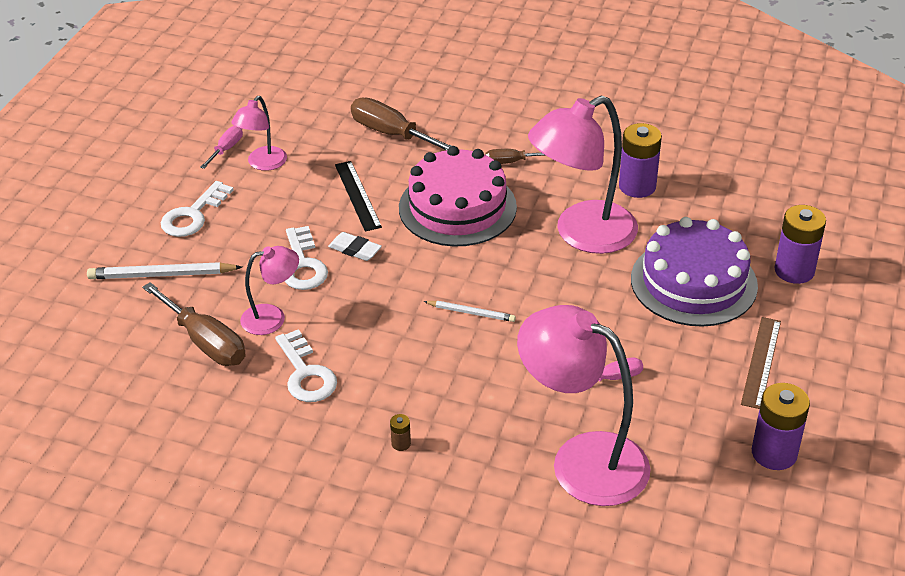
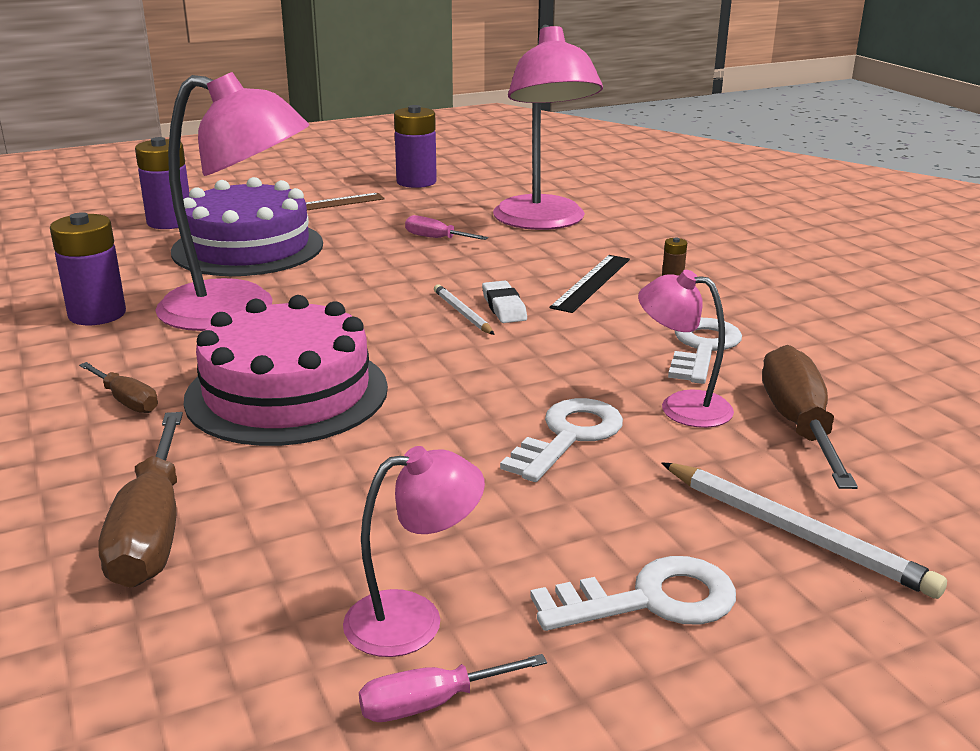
camera: 135 degrees left, 15 degrees down
white eraser [328,232,382,261] -> white eraser moved to [482,281,527,323]
black ruler [335,161,382,231] -> black ruler moved to [549,255,630,313]

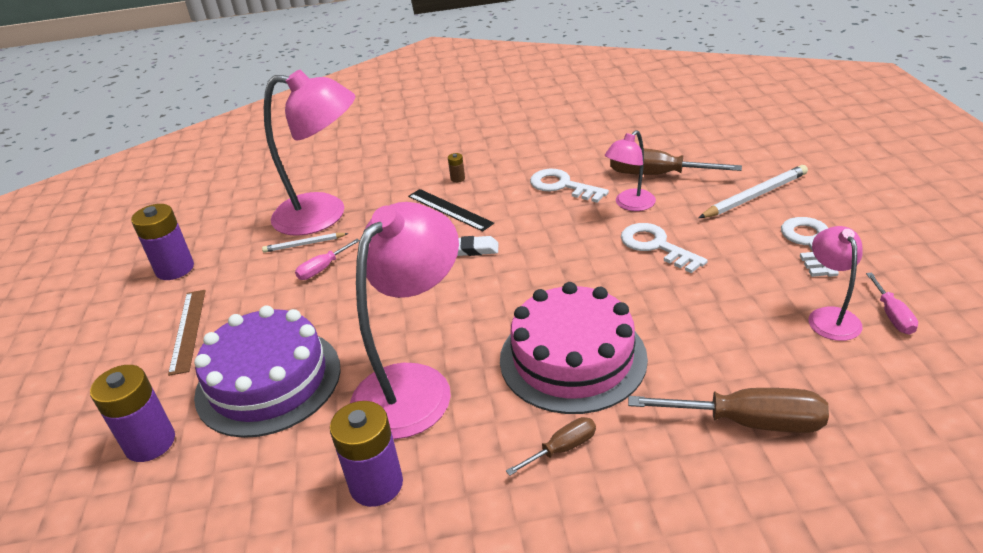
camera: 70 degrees left, 10 degrees up
white pencil [434,284,495,335] -> white pencil moved to [262,233,349,253]

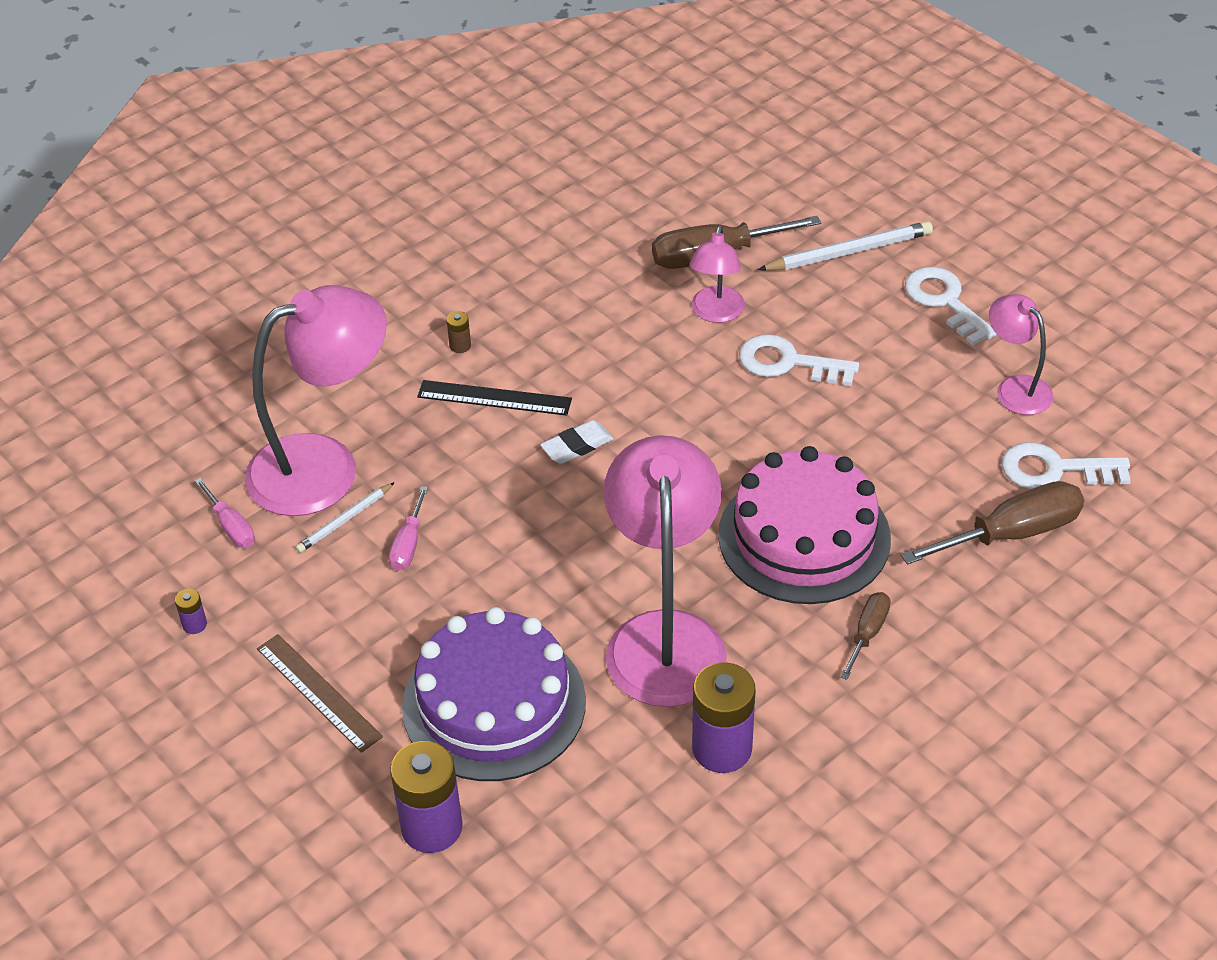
camera: 35 degrees left, 10 degrees up
purple battery [131,204,194,280] -> purple battery [175,589,207,634], size x0.43
white key [530,169,609,203] -> white key moved to [1002,442,1131,489]
white pencil [699,165,808,218] -> white pencil turned 45 degrees clockwise [758,221,933,271]
pink screwdriver [866,272,918,335] -> pink screwdriver moved to [195,478,255,548]

